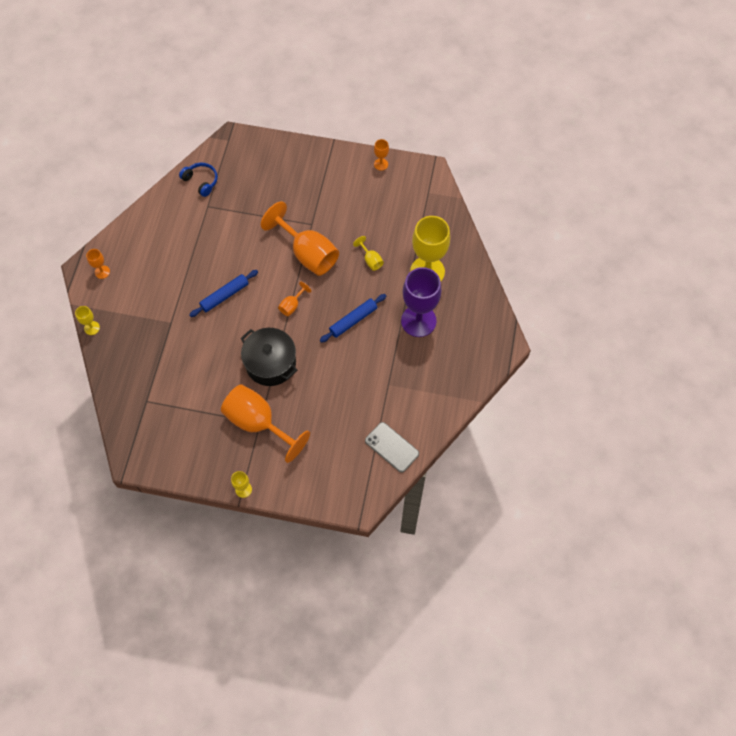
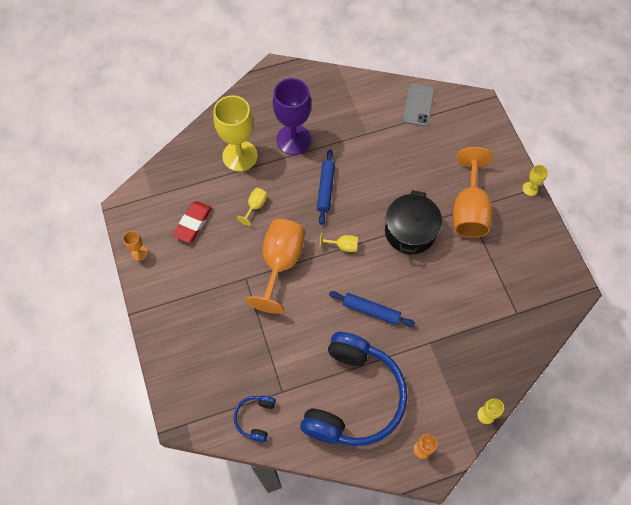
camera: 120 degrees left, 0 degrees up
orange goblet [278,281,311,316] -> yellow goblet [320,232,358,252]
blue rolling pin [320,294,386,343] -> blue rolling pin turned 75 degrees clockwise [317,149,335,225]
none -> red eraser [173,201,212,243]
none -> blue headphones [300,332,408,446]

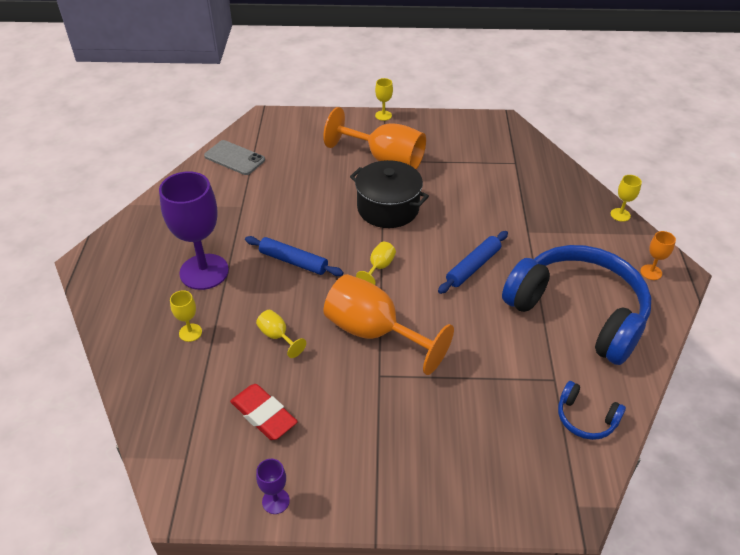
camera: 70 degrees left, 20 degrees down
orange goblet [123,231,148,261] -> purple goblet [256,459,290,514]
yellow goblet [214,95,258,172] -> yellow goblet [170,290,202,342], size x0.44

